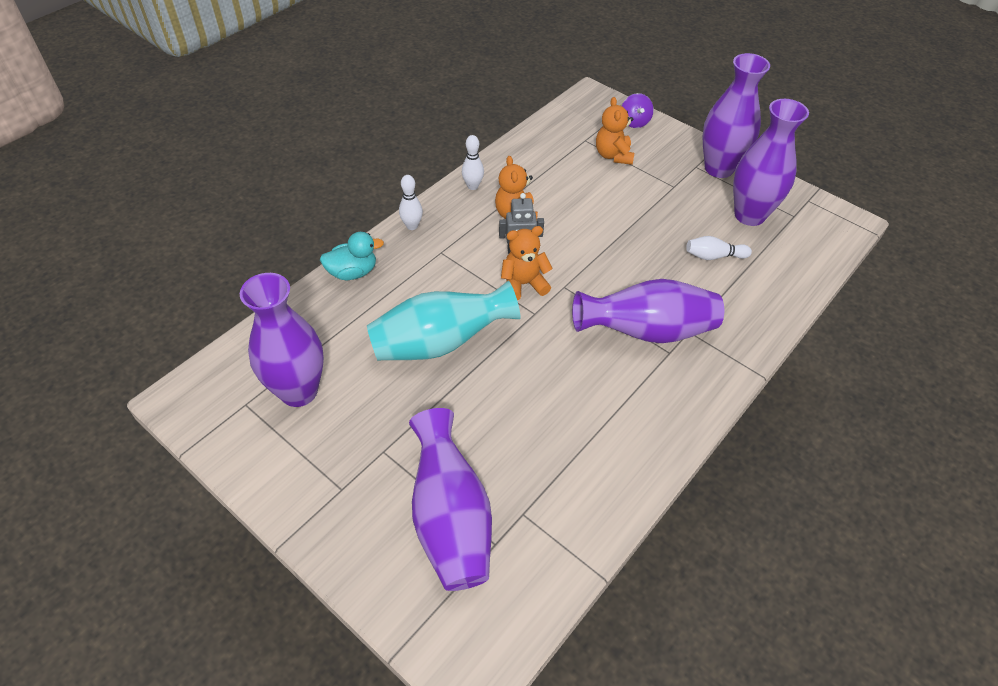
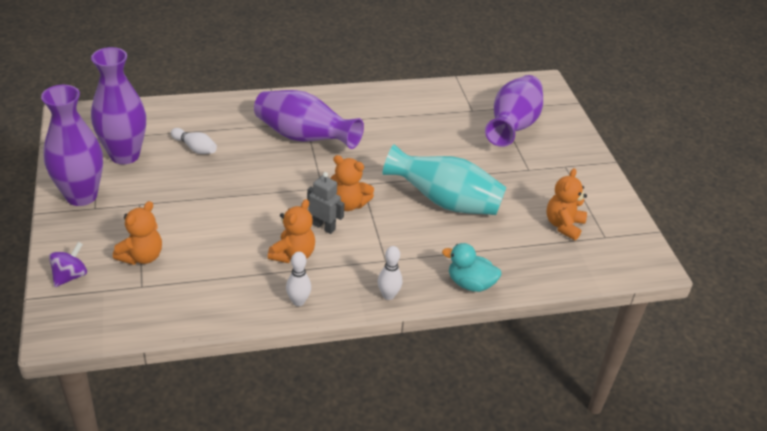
camera: 145 degrees left, 10 degrees down
purple vase [240,273,324,407] -> orange teddy bear [546,168,587,240]

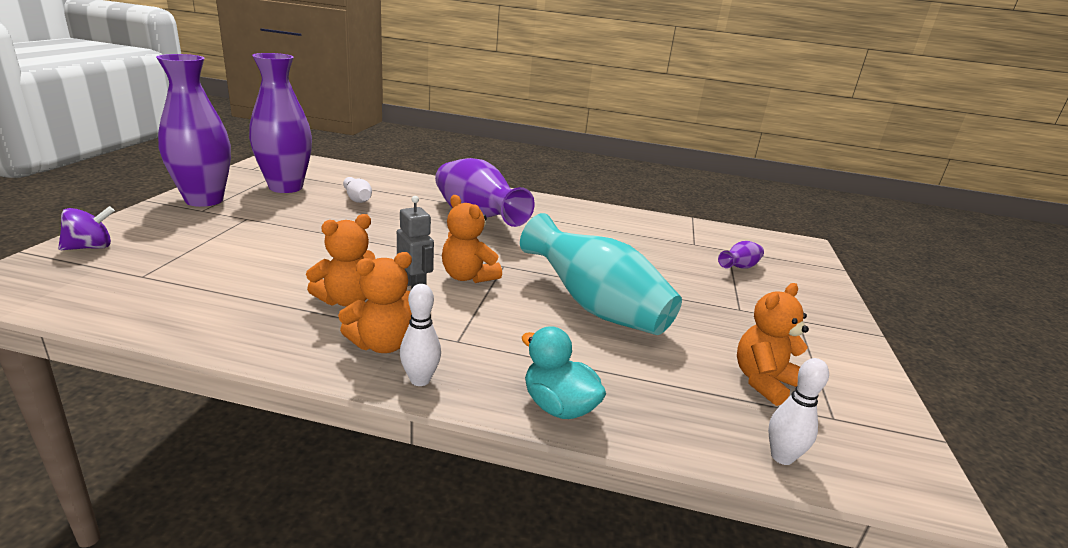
camera: 25 degrees right, 15 degrees down
orange teddy bear [113,201,162,265] -> orange teddy bear moved to [338,252,412,353]
white bowling pin [286,252,311,306] -> white bowling pin moved to [768,358,829,465]
purple vase [485,75,543,147] -> purple vase [718,241,764,269], size x0.44

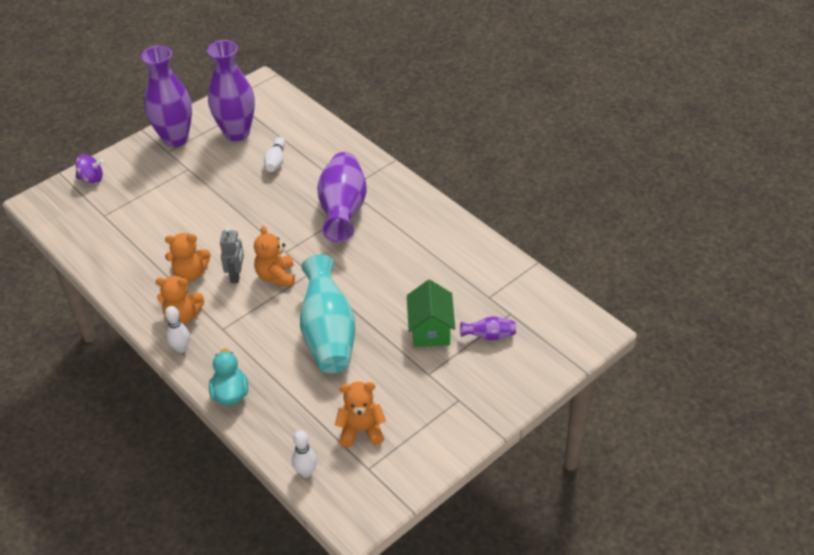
camera: 40 degrees right, 20 degrees up
none -> green house [407,280,455,347]

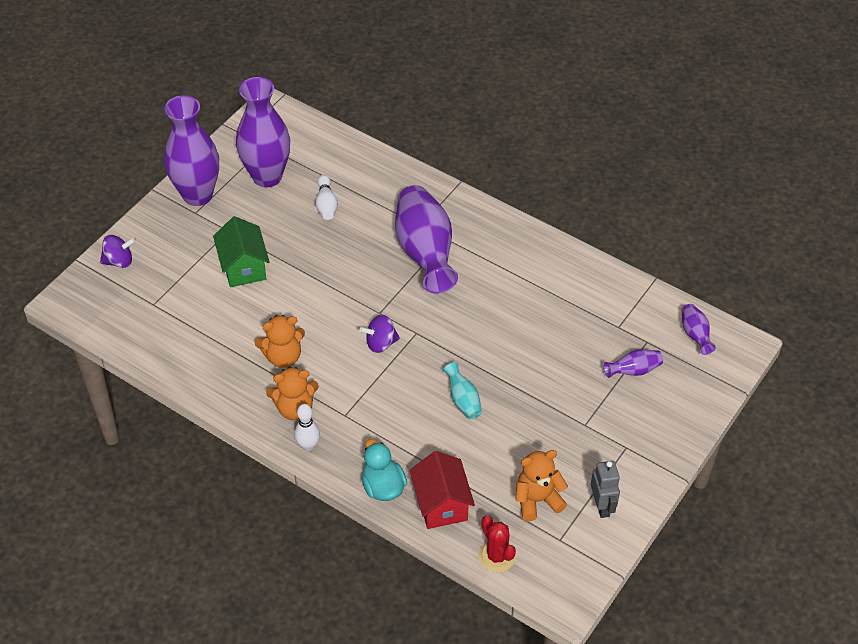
camera: 15 degrees left, 5 degrees up
grey robot [220,227,244,283] -> grey robot moved to [591,461,620,518]
orange teddy bear [254,226,295,286] -> purple spinning top [359,314,400,353]
white bowling pin [292,430,317,477] -> red cactus [478,515,516,572]
turquoise vase [300,255,355,373] -> turquoise vase [443,362,482,419], size x0.44
green house [407,280,455,347] -> green house moved to [213,216,270,287]
none -> red house [410,451,475,529]
none -> purple vase [681,304,716,355]

